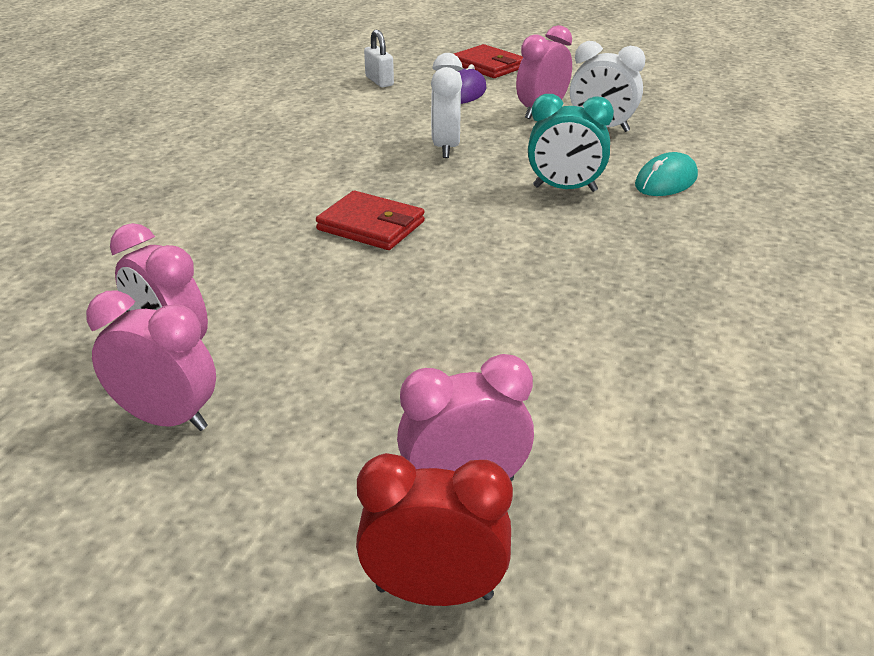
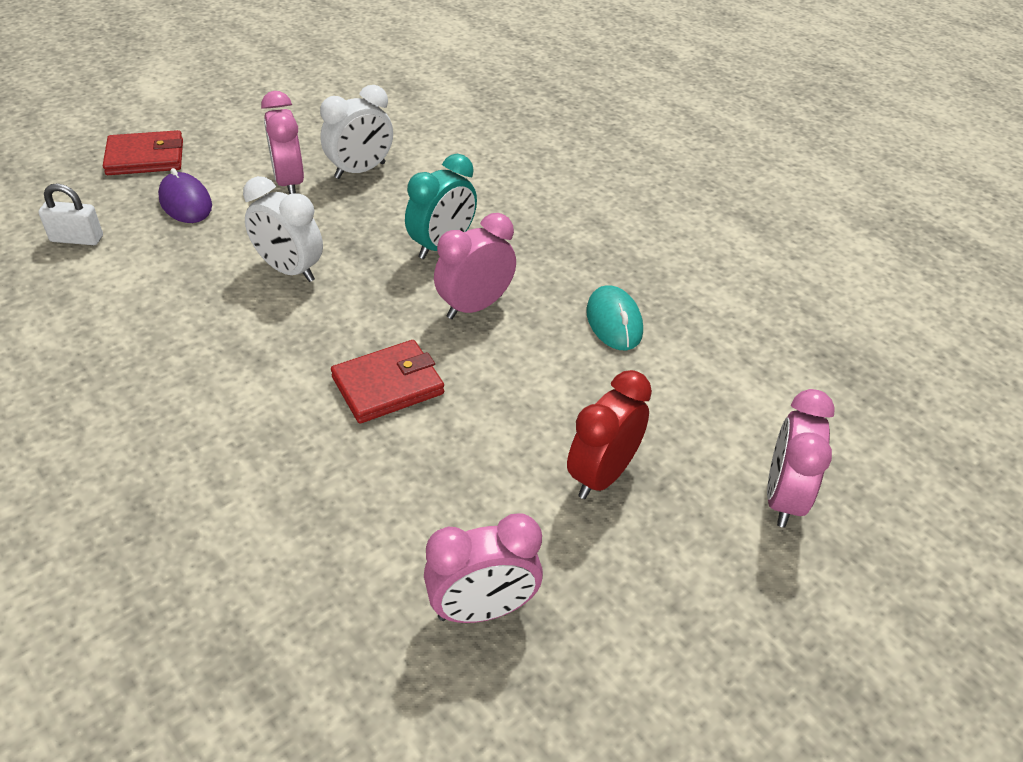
camera: 60 degrees left, 10 degrees up
pink clock [86,290,216,431] -> pink clock moved to [434,213,516,319]
red clock [356,453,513,606] -> red clock moved to [567,370,652,499]
turquoise mouse [635,152,698,196] -> turquoise mouse moved to [586,285,643,350]

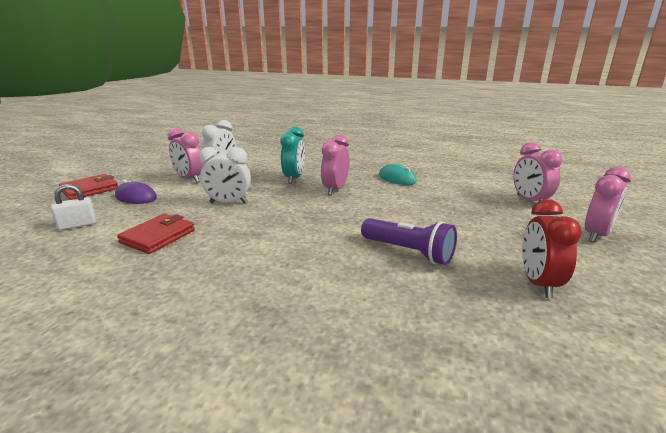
camera: 30 degrees left, 20 degrees down
red wallet [331,340,444,424] -> red wallet moved to [117,214,195,254]
pink clock [424,513,543,623] -> pink clock moved to [585,167,631,242]
red clock [567,370,652,499] -> red clock moved to [522,199,582,298]
none -> purple flashlight [361,218,457,265]

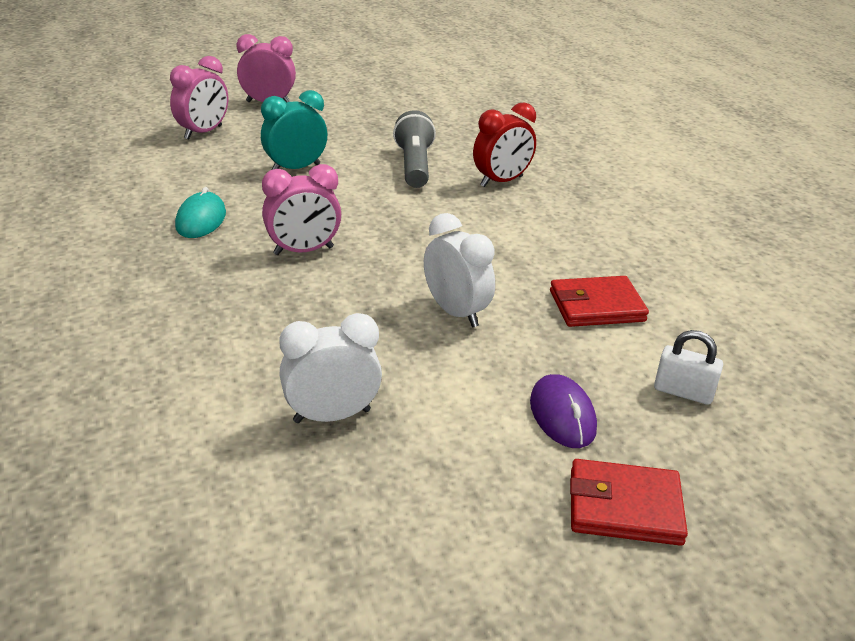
camera: 130 degrees left, 10 degrees up
pink clock [168,128,204,183] -> none
turquoise clock [281,127,305,184] -> turquoise clock moved to [261,90,327,170]
purple flashlight [361,218,457,265] -> grey flashlight [393,110,436,188]
red clock [522,199,582,298] -> red clock moved to [473,102,536,187]

